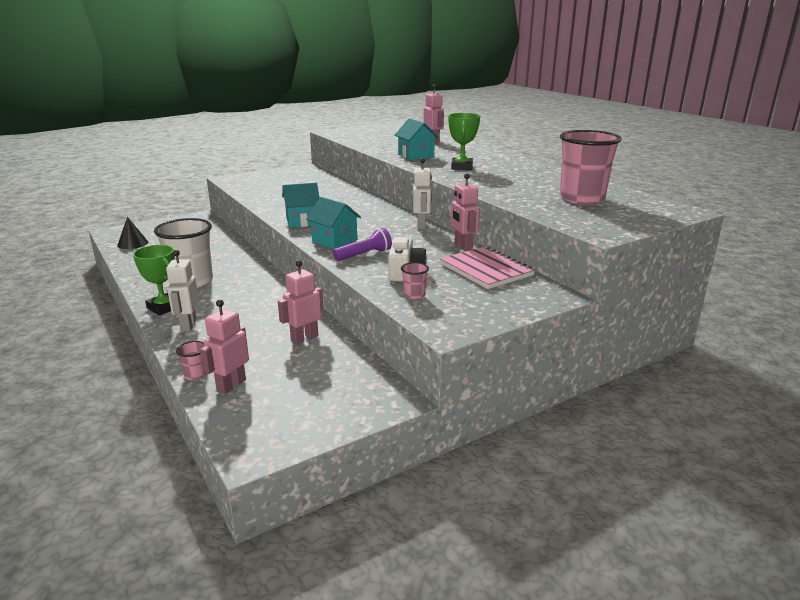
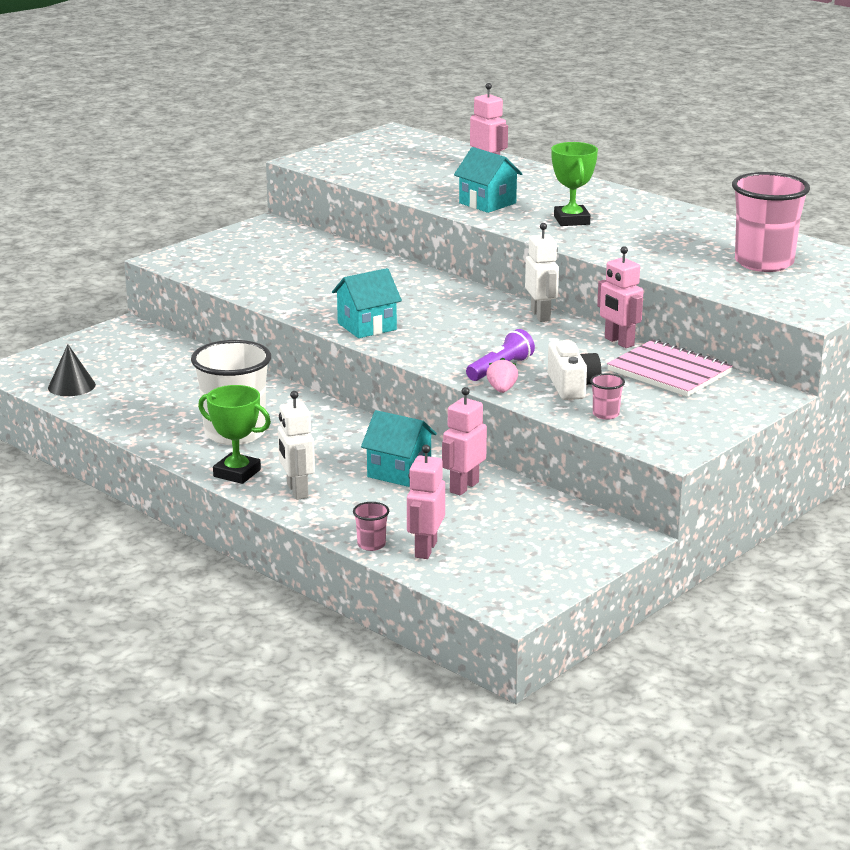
camera: 15 degrees left, 0 degrees up
turquoise house [306,197,361,249] -> turquoise house moved to [361,410,437,487]
none -> pink strawberry [486,358,518,393]

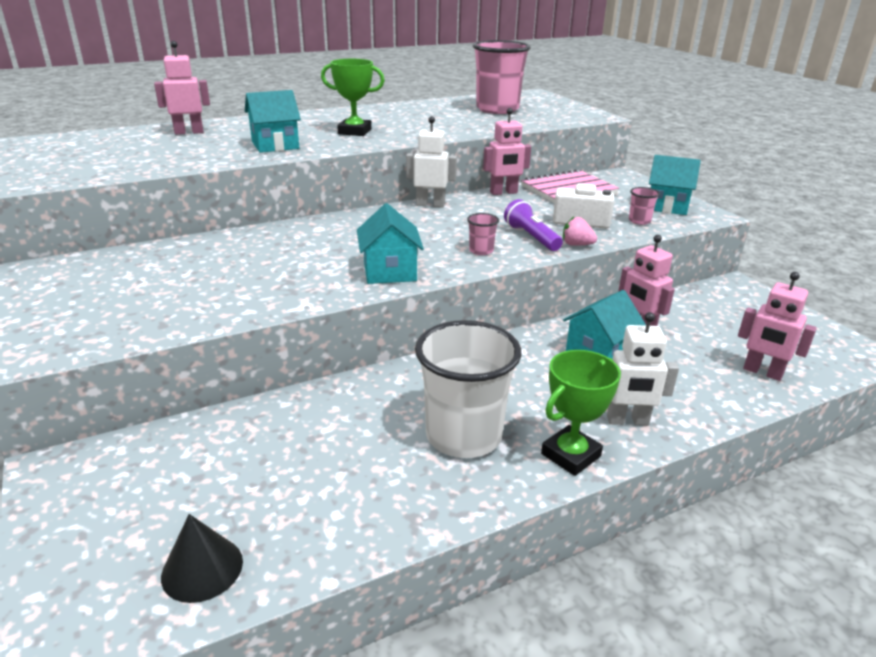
camera: 70 degrees left, 5 degrees up
pink cup [353,502,389,551] -> pink cup moved to [467,213,499,255]
none -> turquoise house [649,155,701,215]

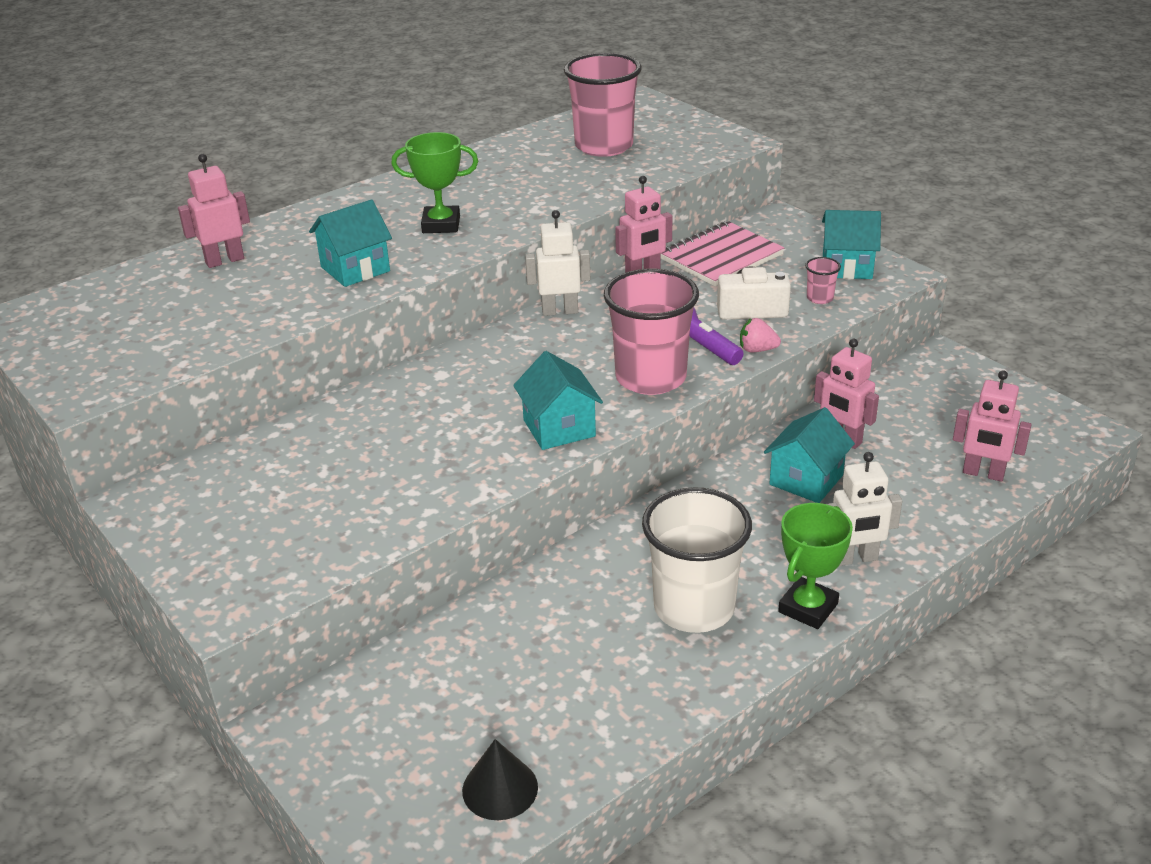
camera: 10 degrees left, 5 degrees up
pink cup [467,213,499,255] -> pink cup [604,269,699,395], size x2.43

